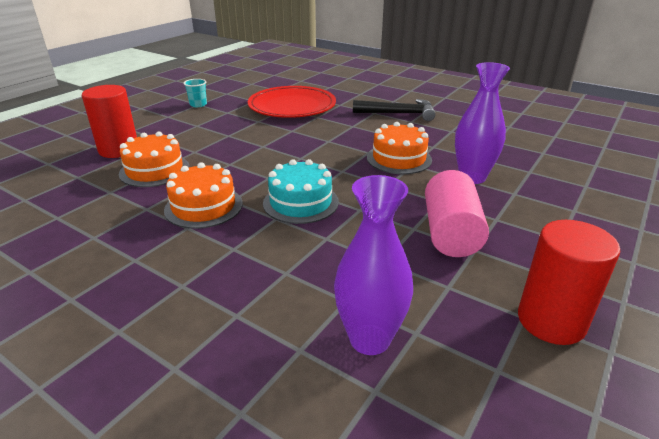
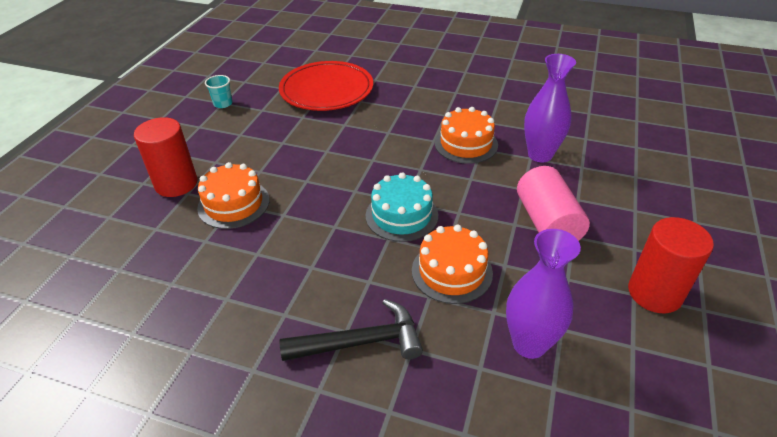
camera: 15 degrees left, 10 degrees up
orange cake [164,162,243,229] -> orange cake moved to [412,225,493,304]
black hammer [353,99,435,121] -> black hammer moved to [279,299,423,361]

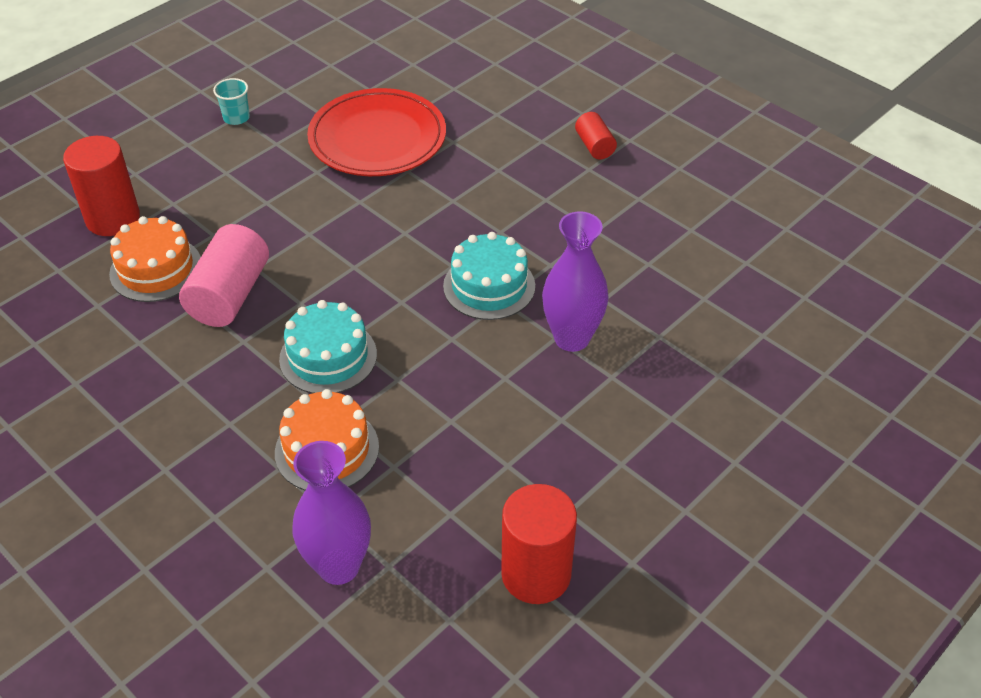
camera: 25 degrees right, 5 degrees up
black hammer [279,299,423,361] -> none
orange cake [435,107,498,164] -> turquoise cake [443,232,535,320]
pink cylinder [517,166,590,241] -> pink cylinder moved to [179,224,269,327]
none -> red cylinder [575,112,617,160]

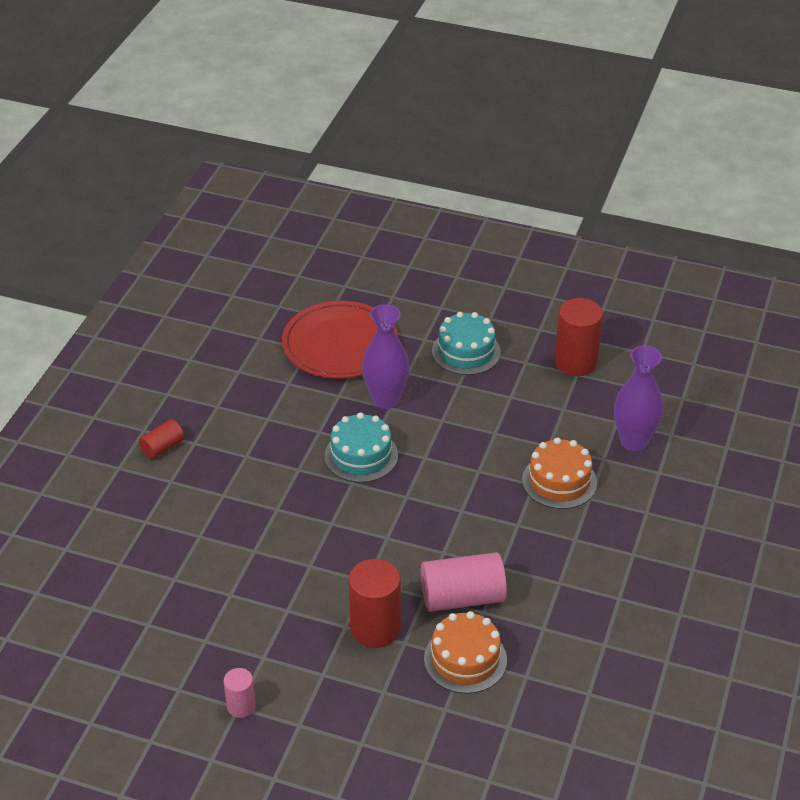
camera: 115 degrees left, 5 degrees down
red cylinder [63,136,140,236] -> red cylinder moved to [349,559,401,648]
turquoise cup [213,78,250,125] -> pink cylinder [224,668,256,718]
turquoise cake [279,300,377,393] -> turquoise cake moved to [432,312,501,375]
red plate [307,88,446,176] -> red plate moved to [282,301,398,379]

